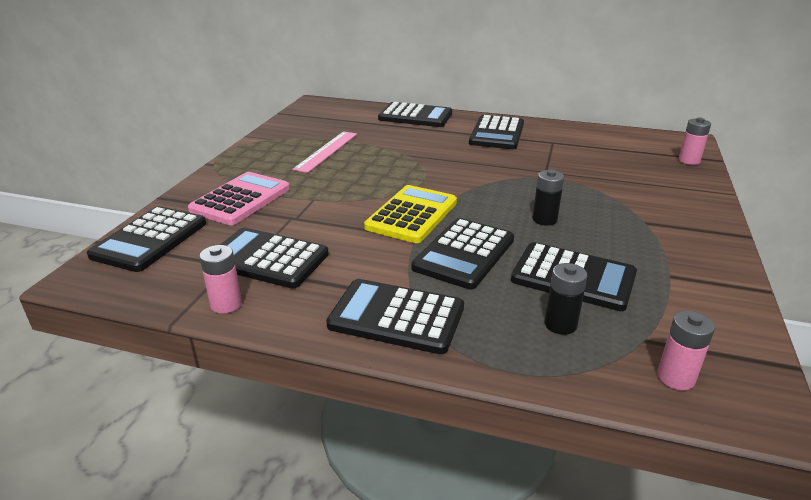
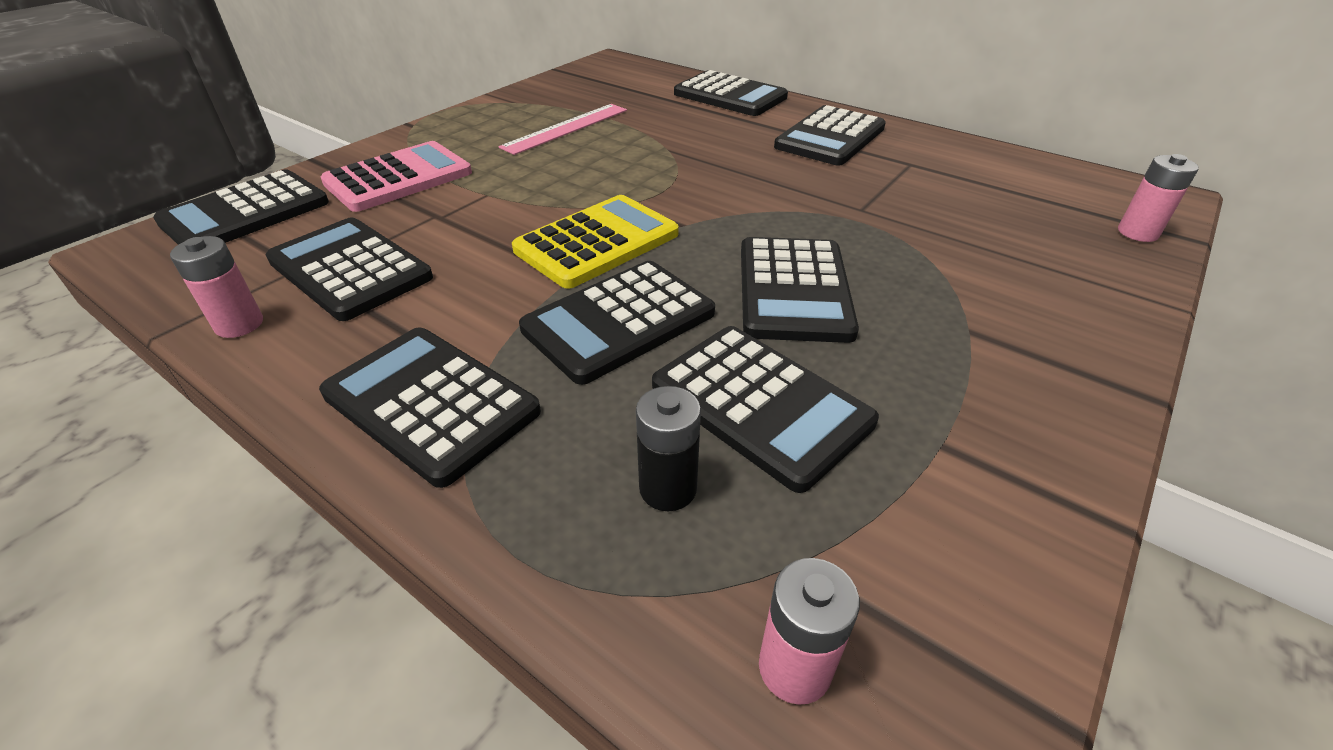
camera: 20 degrees right, 10 degrees up
black battery [532,170,564,226] -> black calculator [741,237,859,343]

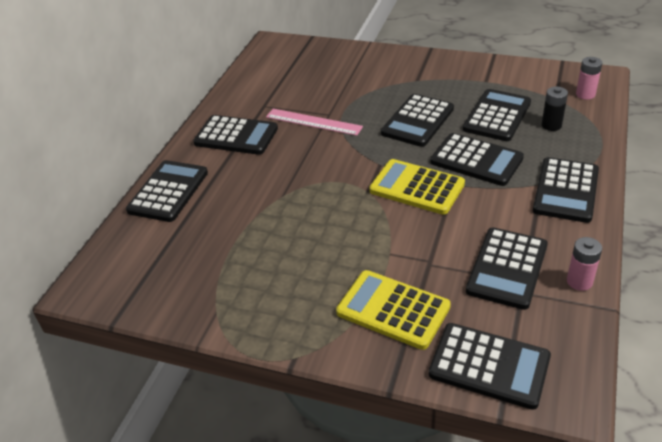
camera: 105 degrees left, 0 degrees up
pink calculator [321,141,472,212] -> yellow calculator [336,270,451,350]
pink ruler [499,104,627,155] -> pink ruler moved to [266,109,363,136]
black calculator [741,237,859,343] -> black calculator turned 135 degrees clockwise [381,94,454,147]
pink battery [1118,154,1199,242] -> none

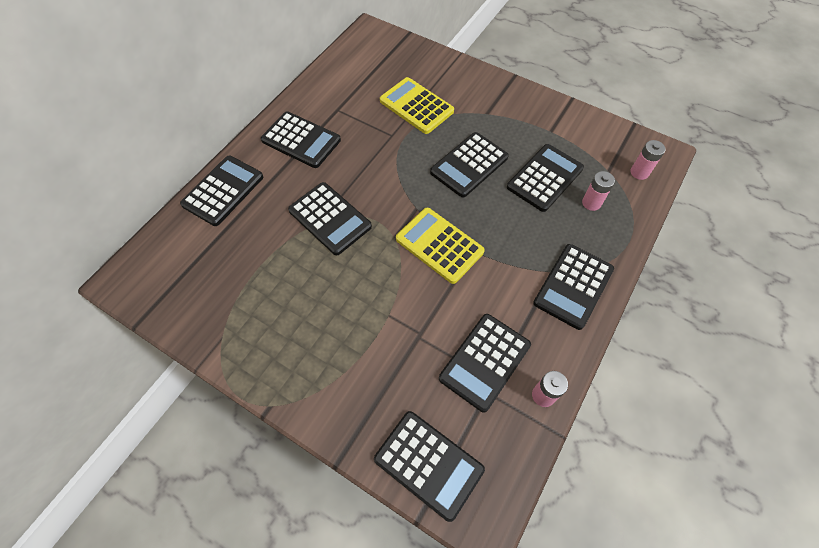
camera: 10 degrees right, 20 degrees up
pink ruler [266,109,363,136] -> none
yellow calculator [336,270,451,350] -> yellow calculator moved to [380,77,454,134]
black calculator [430,133,524,186] -> black calculator moved to [288,182,372,255]
black battery [542,87,568,131] -> pink battery [582,171,615,211]

